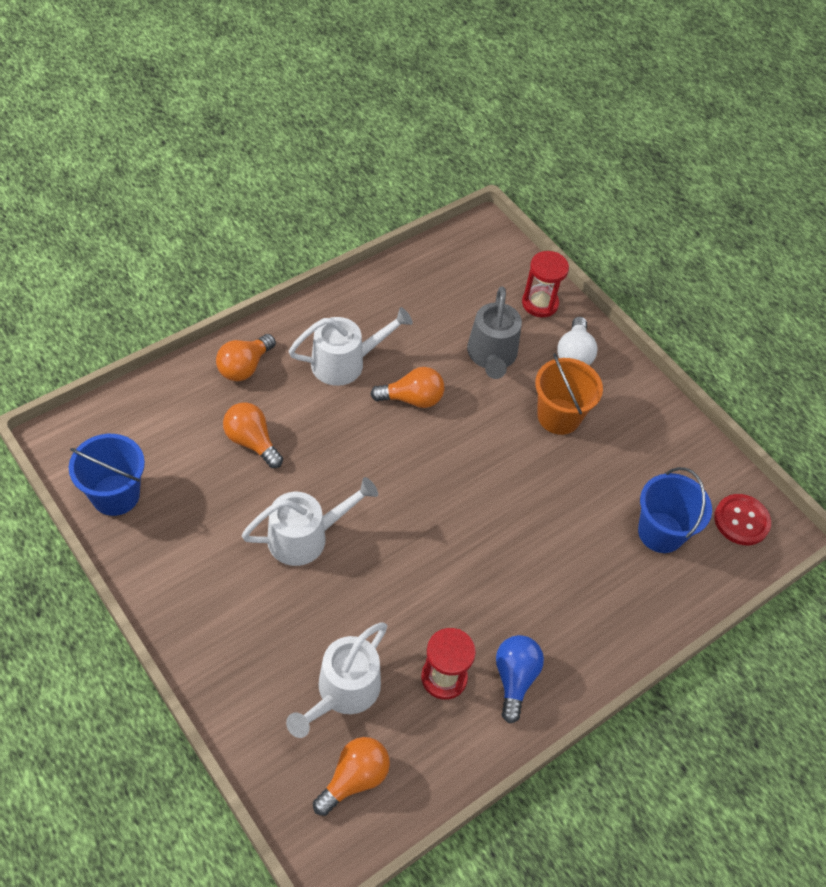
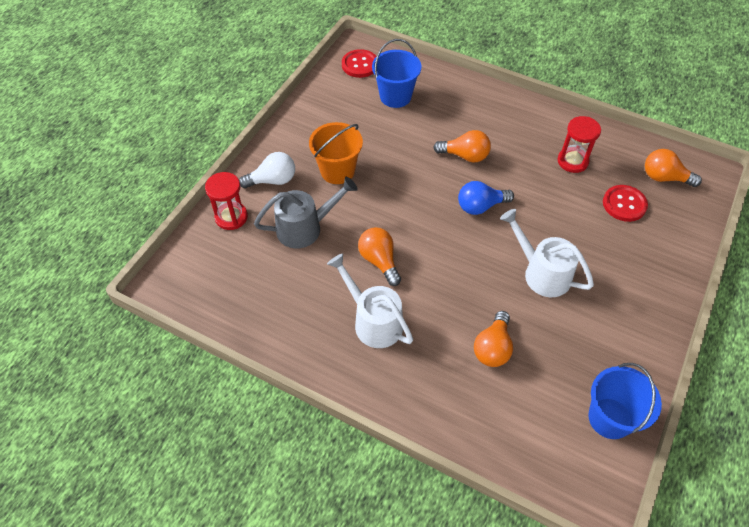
camera: 110 degrees left, 0 degrees up
orange light bulb [216,334,276,381] -> orange light bulb moved to [433,130,491,162]
white watering can [286,622,387,738] -> red button [603,185,648,222]
blue light bulb [496,635,544,724] -> blue light bulb moved to [458,181,514,215]

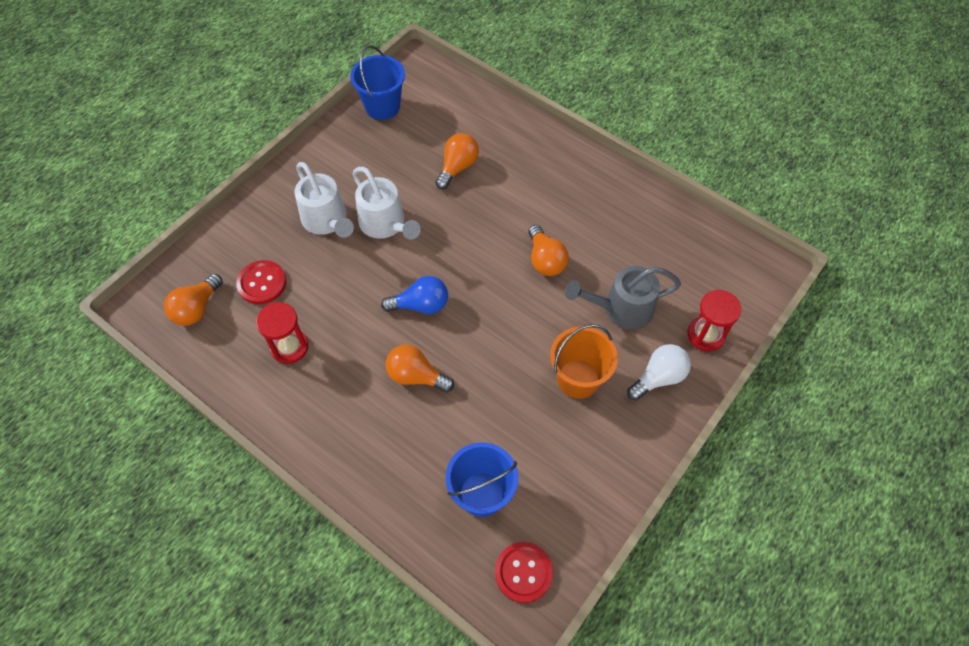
camera: 170 degrees left, 5 degrees up
white light bulb [239,152,295,188] -> white light bulb turned 150 degrees clockwise [627,344,691,400]
white watering can [327,253,413,348] -> white watering can moved to [294,162,354,238]
orange light bulb [645,149,702,187] -> orange light bulb turned 90 degrees clockwise [164,274,223,326]

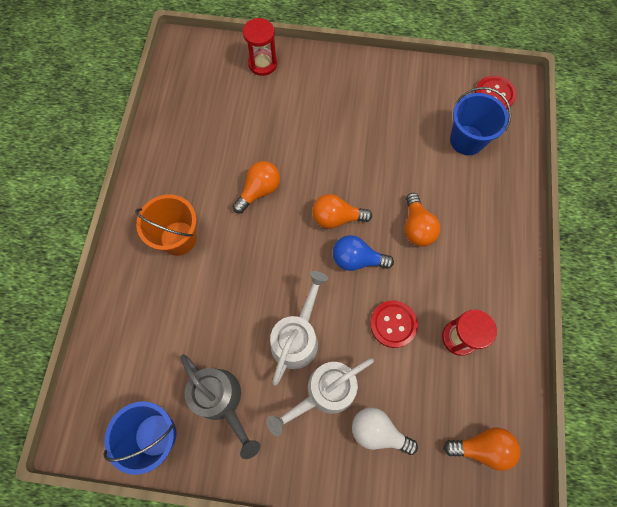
camera: 120 degrees left, 10 degrees up
red button [236,260,286,304] -> red button moved to [370,300,418,348]
white watering can [294,162,354,238] -> white watering can turned 150 degrees counterclockwise [267,358,374,436]
blue light bulb [381,276,448,314] -> blue light bulb turned 45 degrees counterclockwise [333,235,394,271]
orange light bulb [435,133,479,189] -> orange light bulb moved to [312,194,372,229]
orange bucket [550,324,618,399] -> orange bucket moved to [135,195,197,256]
grey watering can [565,266,681,329] -> grey watering can moved to [181,354,260,459]
white light bulb [627,344,691,400] -> white light bulb moved to [352,407,418,455]

